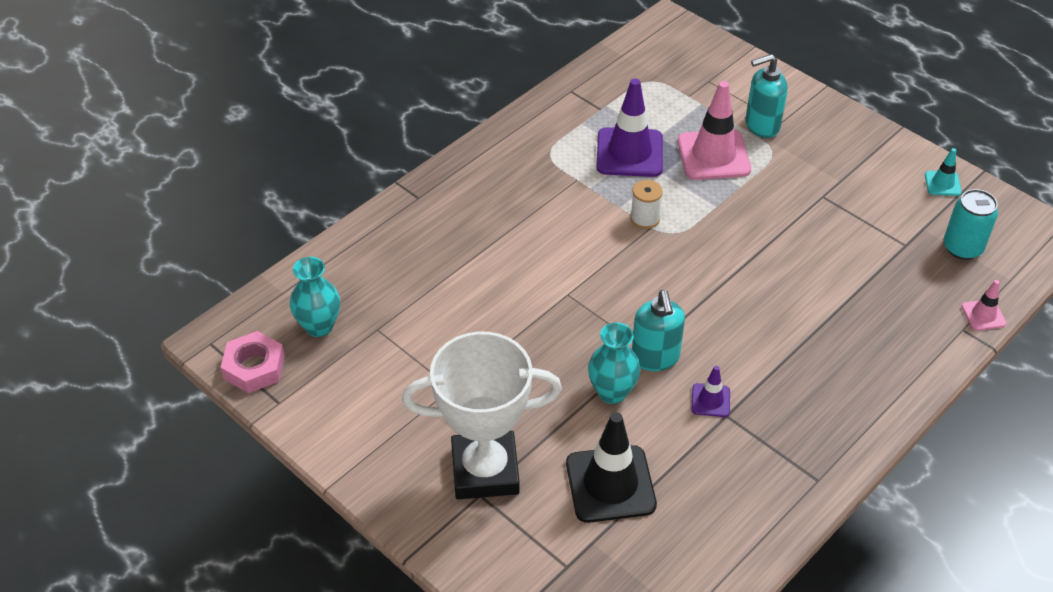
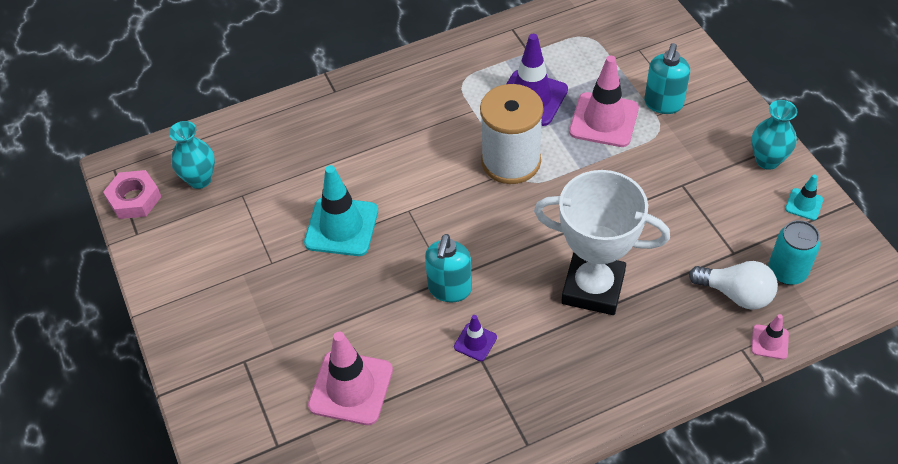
camera: 25 degrees right, 5 degrees up
white trophy [402,332,562,499] -> white trophy moved to [534,170,670,315]
black traffic cone [566,412,657,523] -> pink traffic cone [308,332,393,425]
turquoise vase [588,322,641,404] -> turquoise vase moved to [752,100,797,170]
white spool [630,180,663,229] -> white spool [480,84,543,184], size x2.21
turquoise soap dispenser [745,54,788,138] -> turquoise soap dispenser turned 75 degrees counterclockwise [644,43,690,114]
none -> turquoise traffic cone [304,165,378,256]
none -> white light bulb [689,261,778,310]

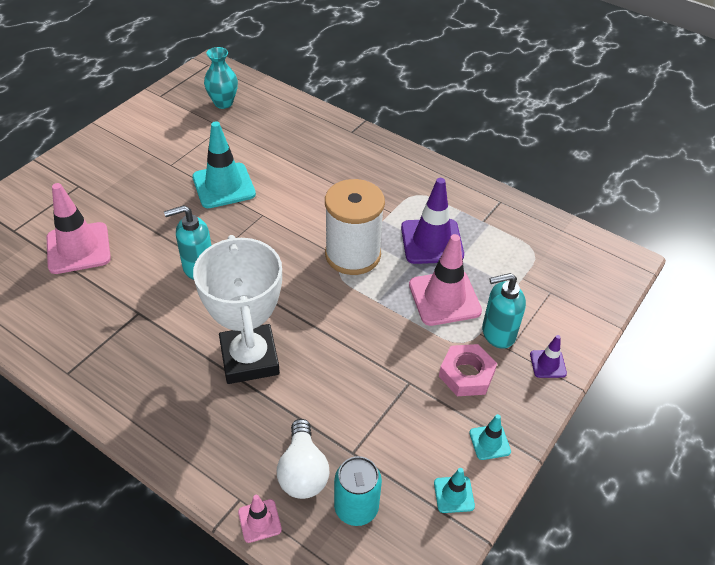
camera: 55 degrees right, 5 degrees down
pink nut [103,170,161,219] -> pink nut moved to [439,344,497,396]
purple traffic cone [454,315,497,361] -> purple traffic cone moved to [530,335,567,378]
turquoise vase [752,100,797,170] -> turquoise traffic cone [469,414,511,460]

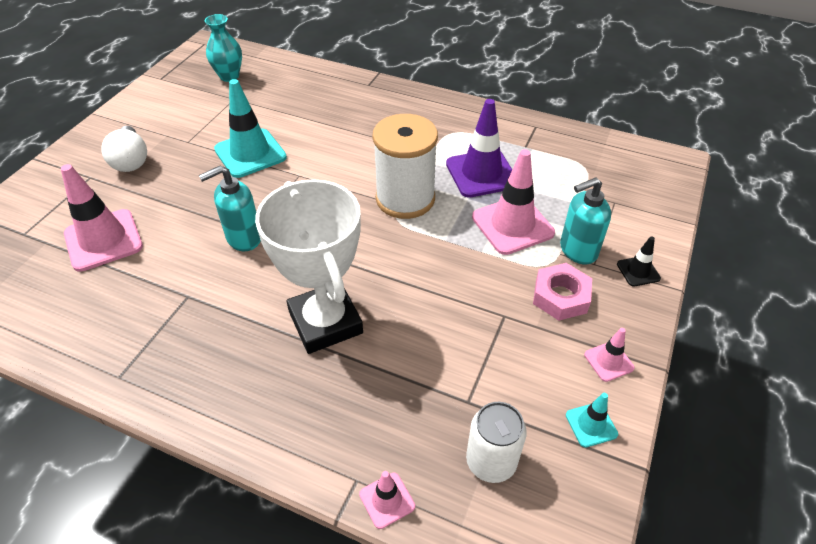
camera: 10 degrees left, 0 degrees up
white light bulb [277,419,329,499] -> white light bulb moved to [101,126,147,172]
turquoise can [334,456,382,526] -> white can [466,402,527,483]
turquoise traffic cone [469,414,511,460] -> pink traffic cone [584,328,635,382]
purple traffic cone [530,335,567,378] -> black traffic cone [617,236,661,286]

